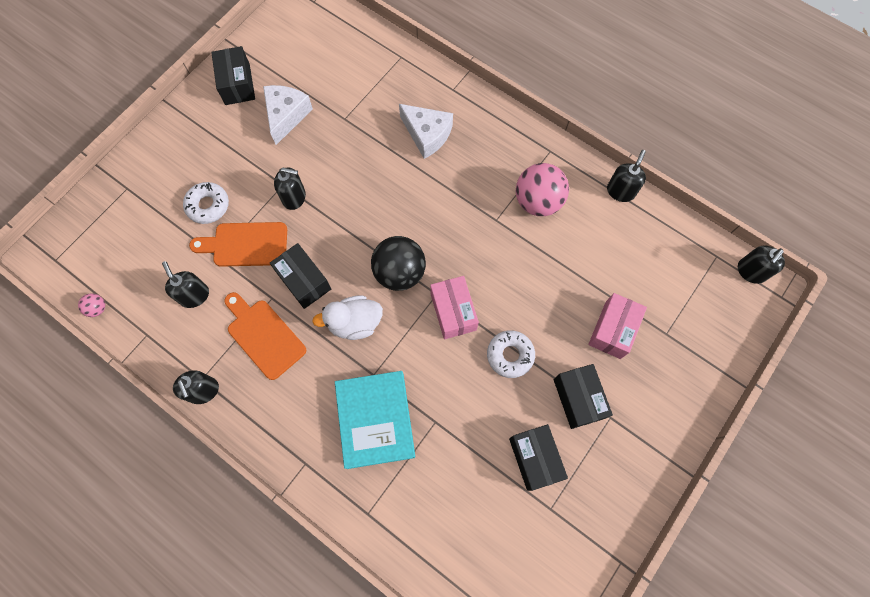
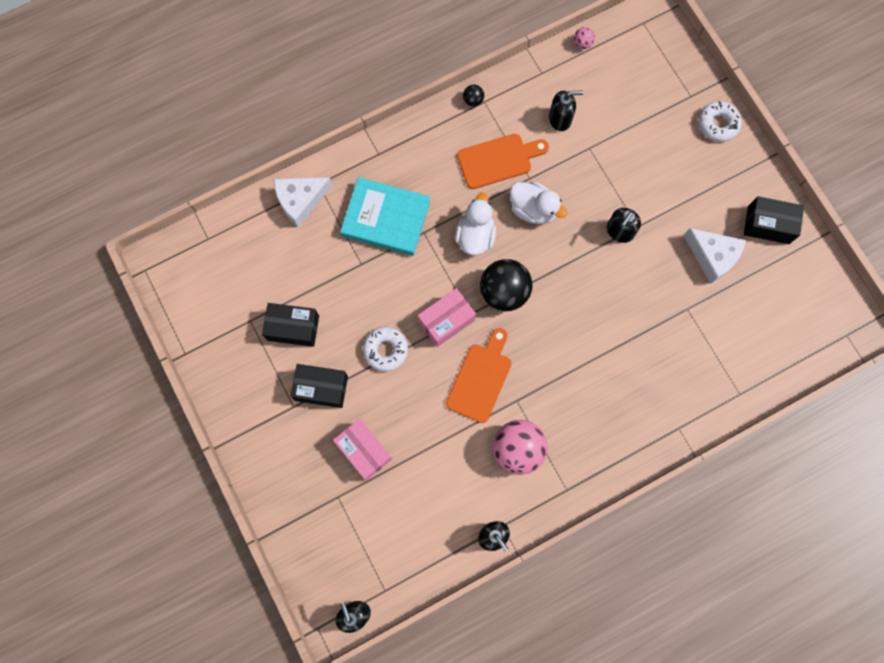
camera: 115 degrees right, 5 degrees up
black soap dispenser [173,371,219,404] -> black ball [463,85,484,107]
white donut [183,182,229,224] -> white donut moved to [698,101,742,142]
orange cutting board [189,222,287,267] -> orange cutting board moved to [446,328,512,423]
black box [270,243,331,309] -> white duck [510,181,568,224]
white cheese [399,104,453,159] -> white cheese moved to [274,177,333,228]
pink box [430,276,479,339] -> pink box turned 45 degrees counterclockwise [418,288,476,347]

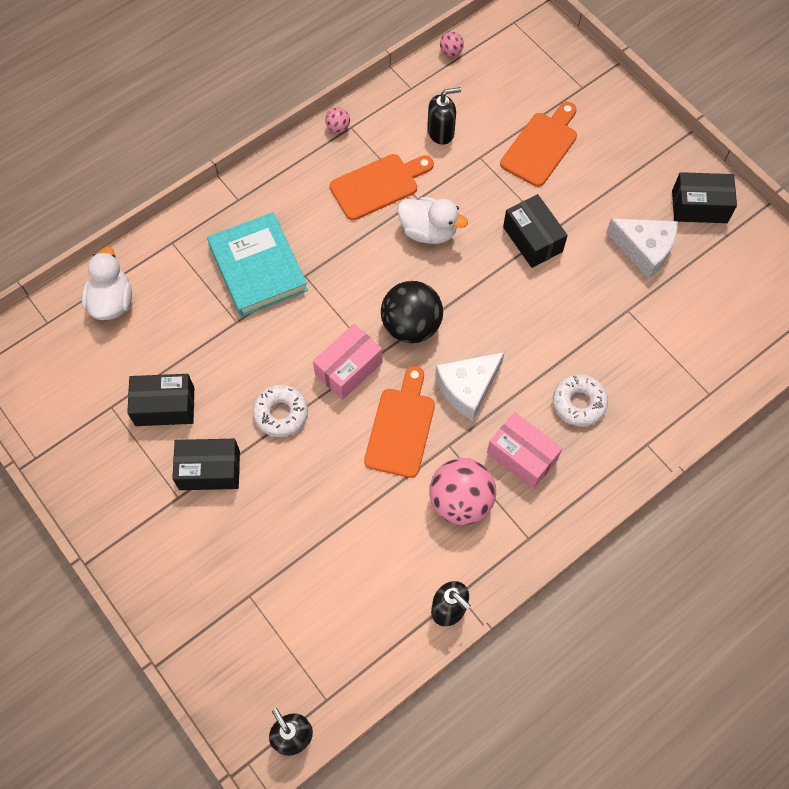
camera: 10 degrees left, 10 degrees down
white cheese [274,177,333,228] -> white cheese moved to [435,352,505,420]
pink box [333,418,392,480] -> pink box moved to [487,412,563,489]
turquoise book [340,177,430,256] -> turquoise book turned 60 degrees clockwise [207,212,308,317]
white duck [455,193,496,255] -> white duck moved to [82,246,132,320]
black ball [463,85,484,107] -> pink ball [325,107,350,133]
black soap dispenser [607,208,641,243] -> black box [503,194,568,268]
white donut [698,101,742,142] -> white donut moved to [553,374,608,426]
none -> orange cutting board [500,102,577,187]

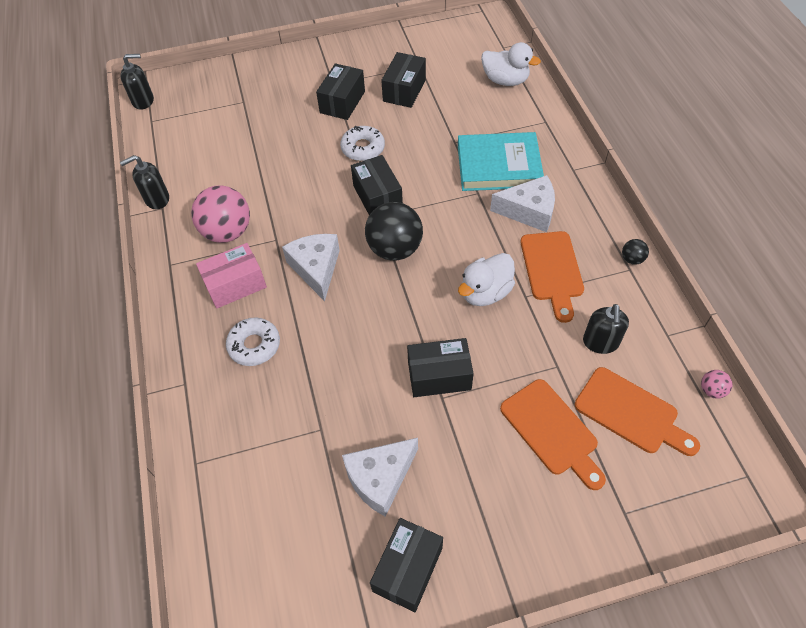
camera: 115 degrees right, 10 degrees down
pink box [313,324,383,400] -> black box [351,155,403,215]
pink ball [325,107,350,133] -> black ball [622,239,649,265]
orange cutting board [364,366,435,478] -> orange cutting board moved to [575,367,700,456]
none -> white cheese [490,175,555,232]

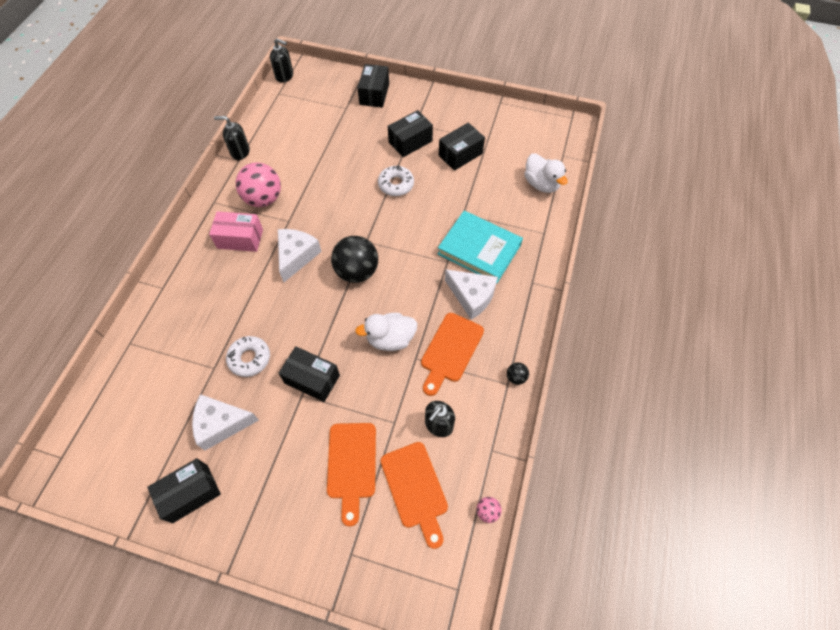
camera: 30 degrees right, 5 degrees up
white donut [226,317,280,366] -> white donut moved to [226,336,270,377]
black box [351,155,403,215] -> black box moved to [358,64,389,108]

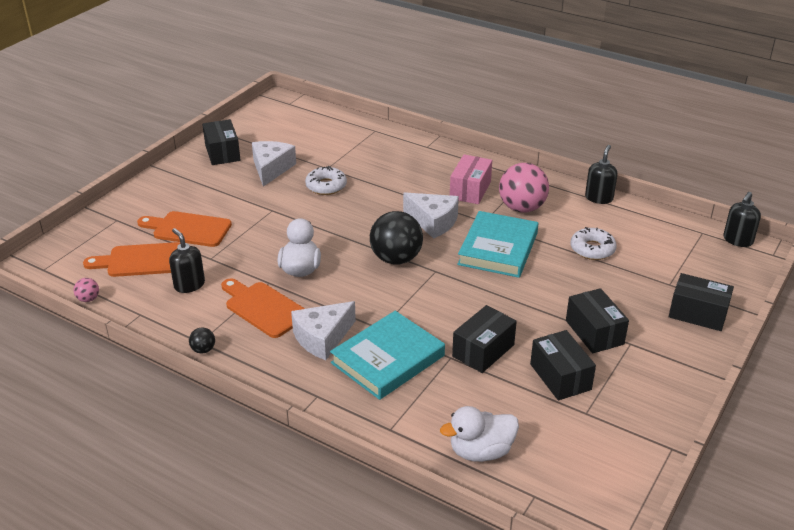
camera: 105 degrees right, 25 degrees down
black box [278,346,340,402] -> black box moved to [452,305,517,373]
white donut [378,165,414,196] -> white donut moved to [570,227,617,260]
none -> turquoise book [457,211,538,278]

